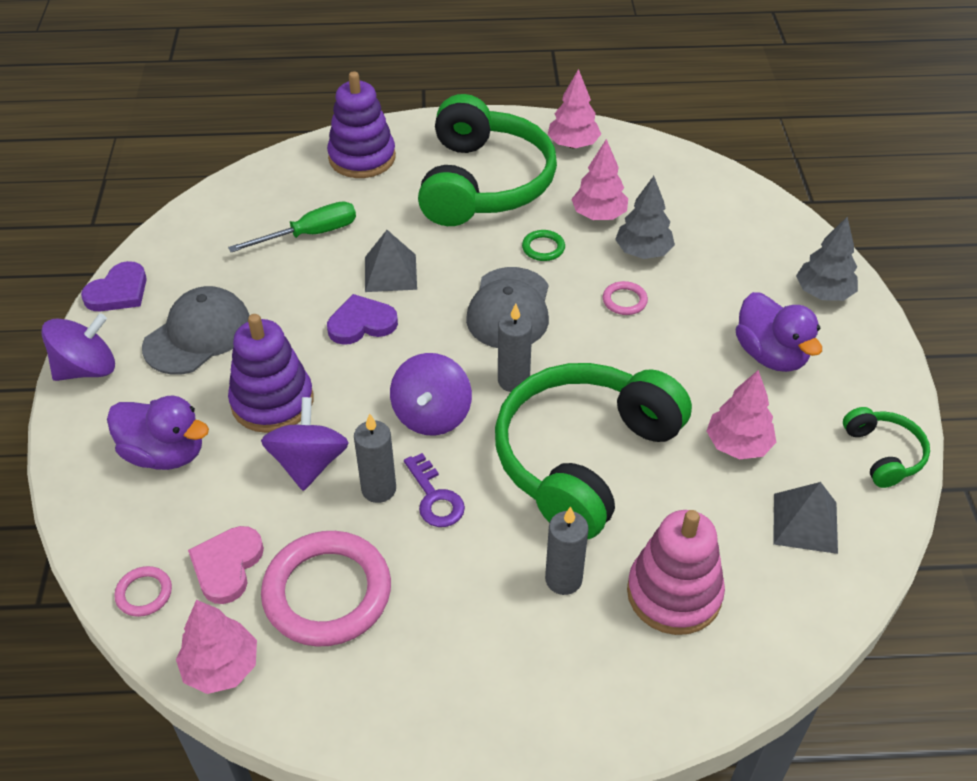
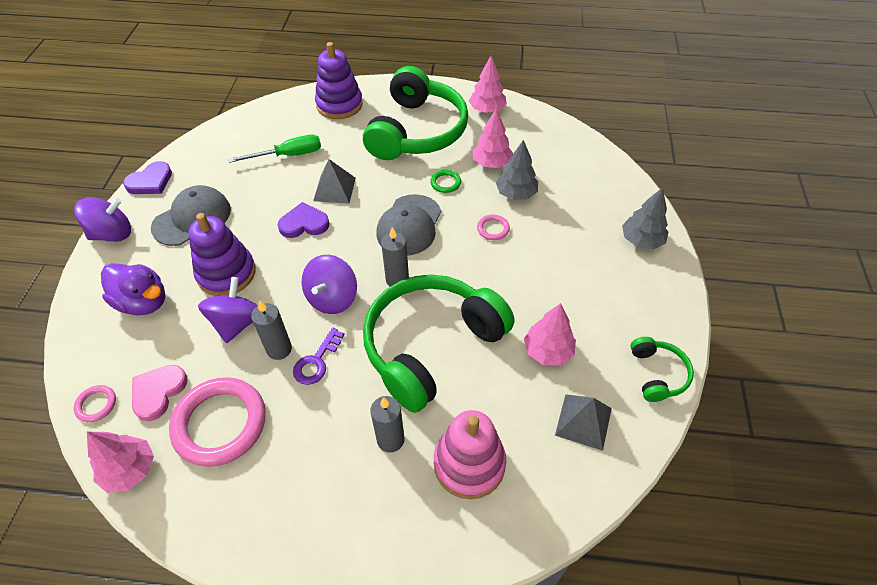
camera: 10 degrees right, 5 degrees up
purple key [404,453,465,527] -> purple key turned 45 degrees clockwise [293,328,344,385]
purple duck [736,292,822,372] -> none

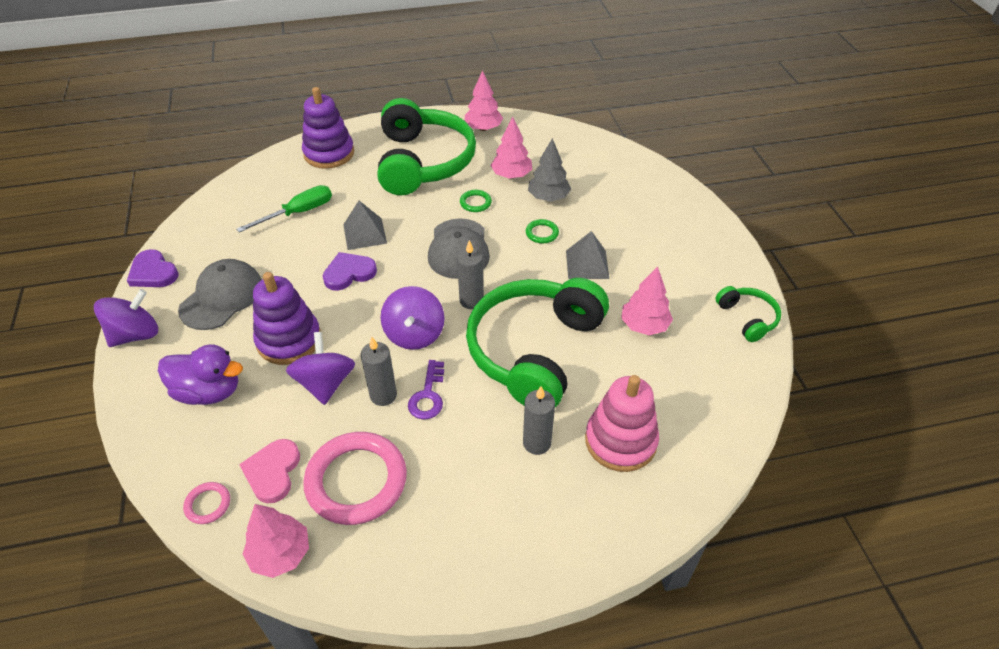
camera: 20 degrees left, 5 degrees down
purple heart [123,161,172,194] -> purple heart turned 105 degrees clockwise [127,249,179,287]
pink ring [477,215,510,240] -> green ring [526,219,559,243]
grey pyramid [555,394,612,451] -> grey pyramid moved to [566,231,609,279]
grey tree [622,187,669,249] -> none

